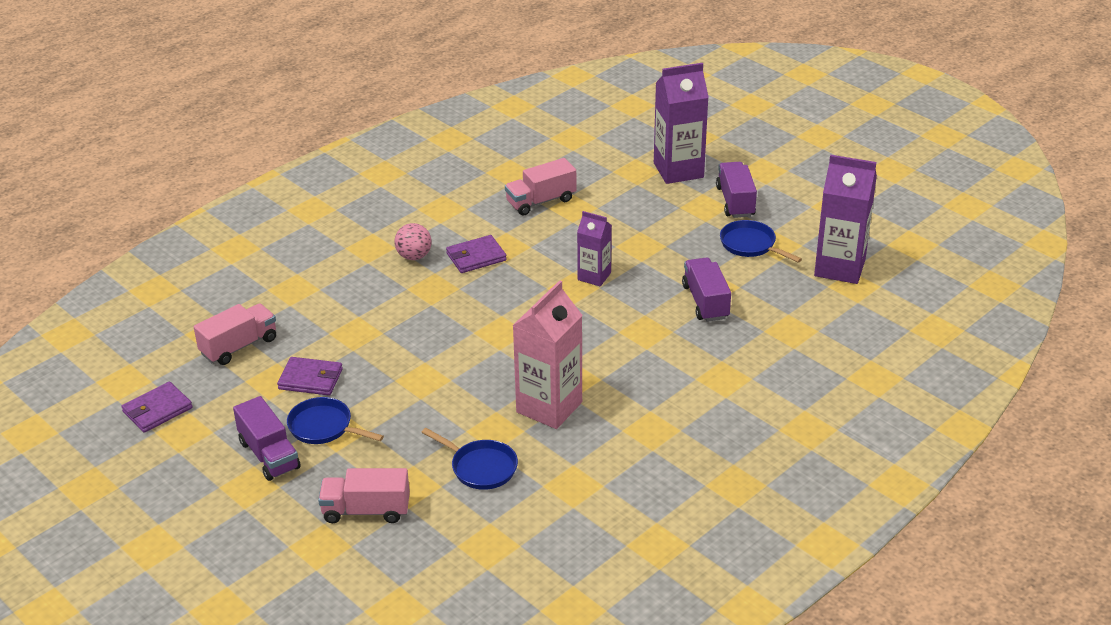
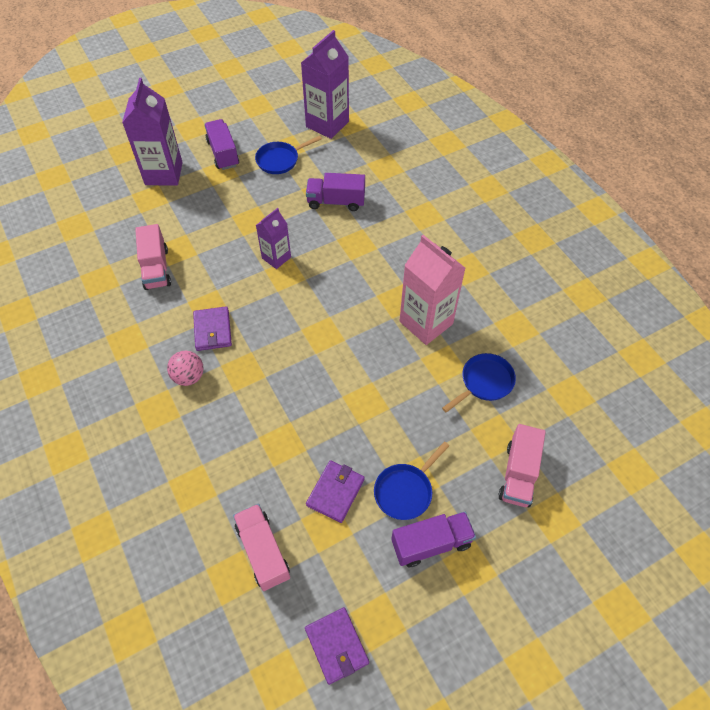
camera: 75 degrees left, 20 degrees up
purple truck [716,162,757,218] -> purple truck turned 60 degrees clockwise [204,119,239,170]

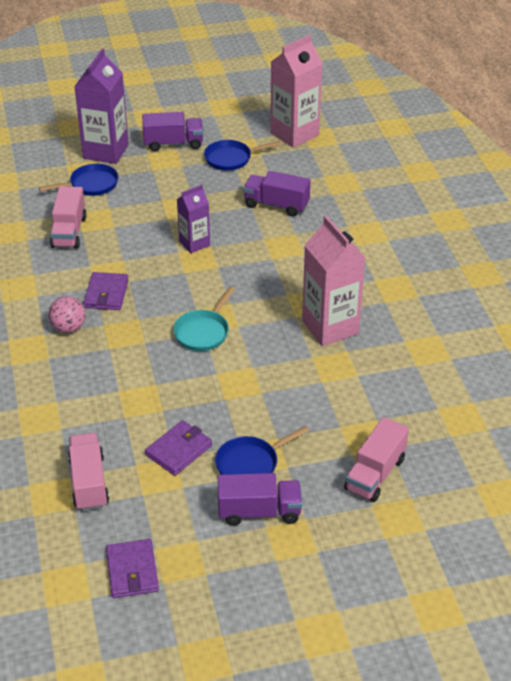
camera: 15 degrees right, 15 degrees down
purple truck [204,119,239,170] -> purple truck turned 90 degrees clockwise [142,112,203,151]
purple carton [301,30,349,139] -> pink carton [270,35,323,148]
blue pan [442,353,516,413] -> blue pan moved to [39,164,118,196]
none -> turquoise pan [173,287,235,351]

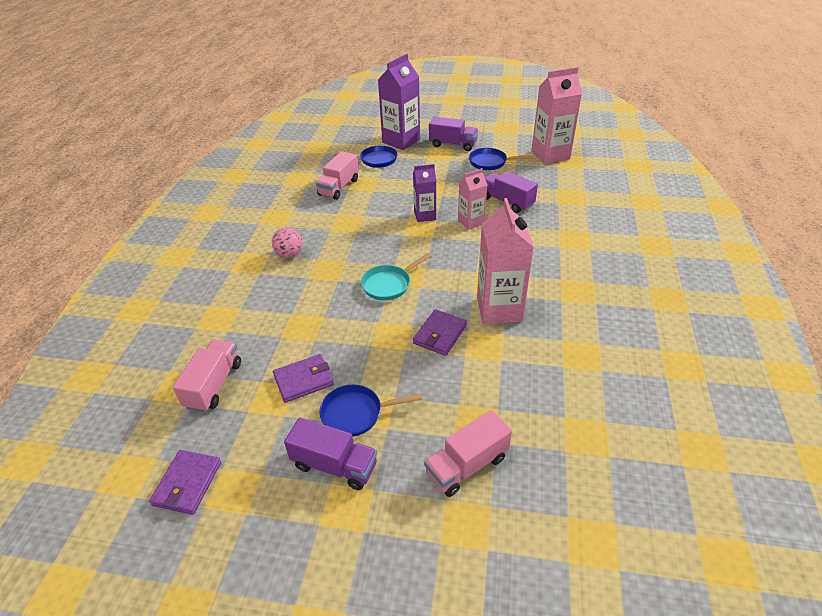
camera: 25 degrees right, 0 degrees up
purple wallet [83,272,129,310] -> purple wallet moved to [413,309,467,356]
none -> pink carton [458,168,487,230]

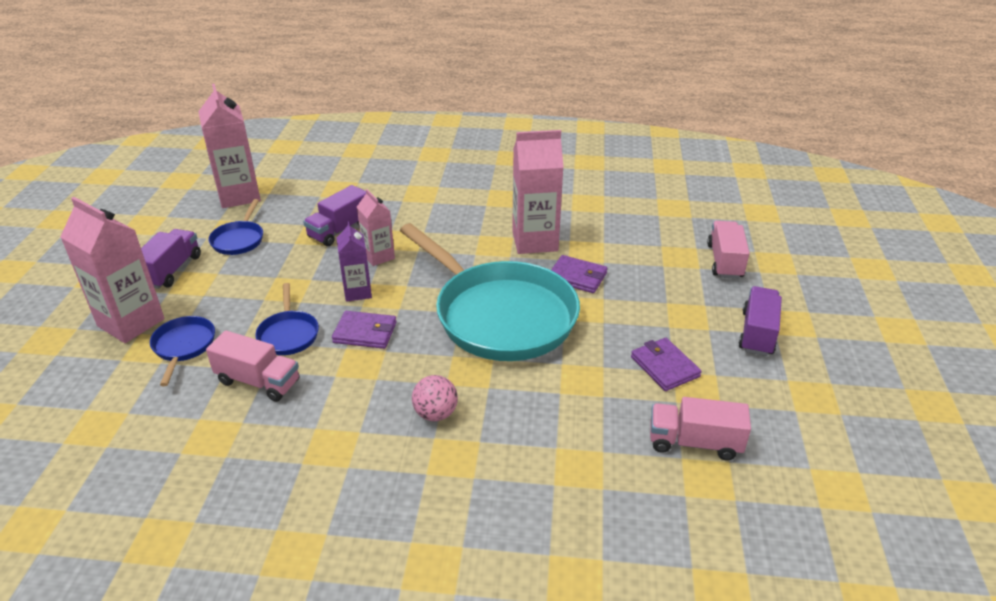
camera: 95 degrees left, 5 degrees down
purple wallet [149,450,221,515] -> purple wallet moved to [332,311,397,349]
blue pan [319,385,422,437] -> blue pan moved to [255,283,319,355]
turquoise pan [361,253,431,301] -> turquoise pan [400,223,580,361], size x2.35
purple carton [378,54,420,150] -> pink carton [60,197,165,343]
pink truck [424,410,512,497] -> pink truck turned 135 degrees counterclockwise [707,221,750,279]

